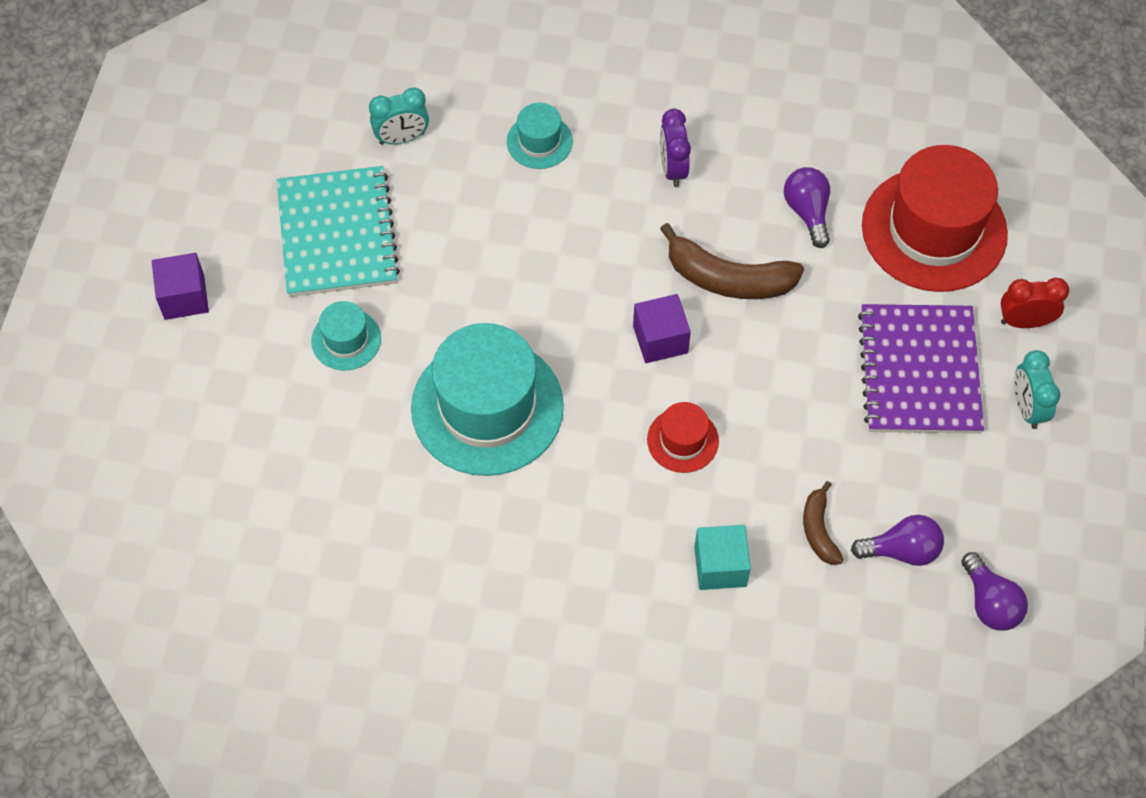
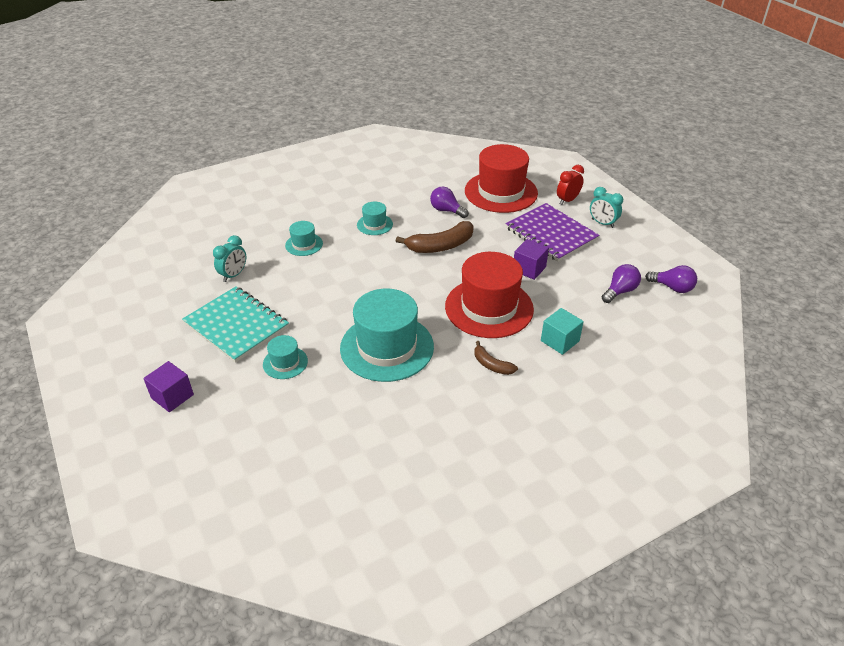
camera: 40 degrees left, 20 degrees down
purple cube [633,294,691,363] -> purple cube moved to [514,239,549,280]
red hat [647,402,719,473] -> red hat [445,252,534,338], size x2.14
purple clock [660,109,691,187] -> turquoise hat [357,202,393,235]
brown banana [803,481,844,565] -> brown banana moved to [474,341,518,375]

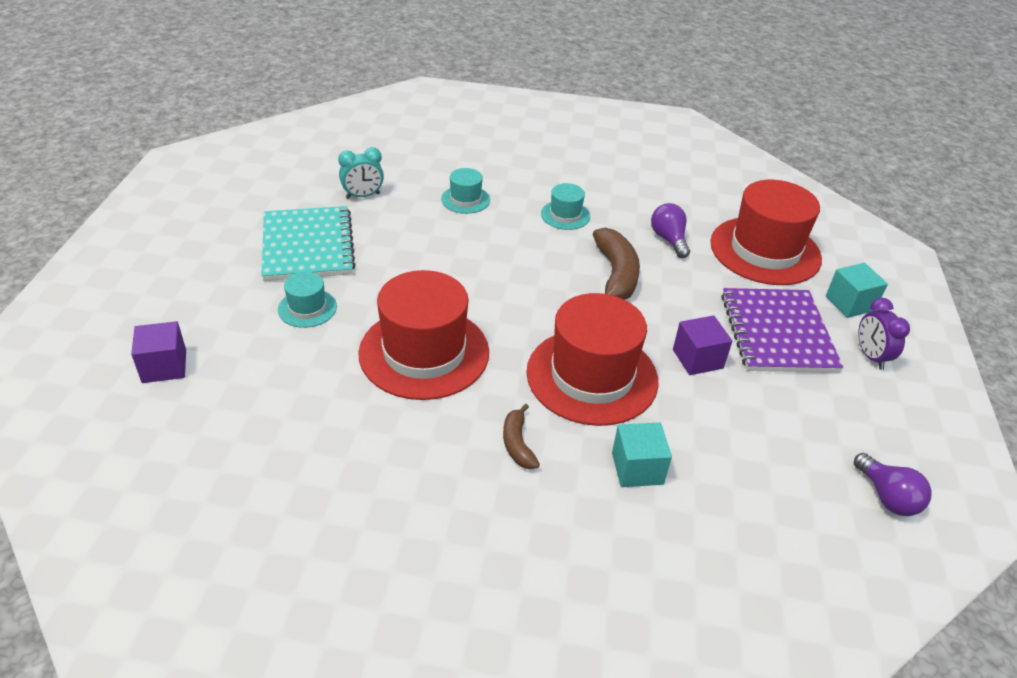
camera: 35 degrees right, 0 degrees up
purple cube [143,361,194,412] -> purple cube moved to [131,321,186,383]
turquoise hat [340,289,434,382] -> red hat [358,270,489,400]
brown banana [396,221,474,253] -> brown banana turned 105 degrees counterclockwise [593,228,640,300]
red clock [557,165,584,205] -> turquoise cube [826,263,888,318]
turquoise clock [590,187,623,228] -> purple clock [858,298,910,370]
purple light bulb [602,264,641,303] -> none

